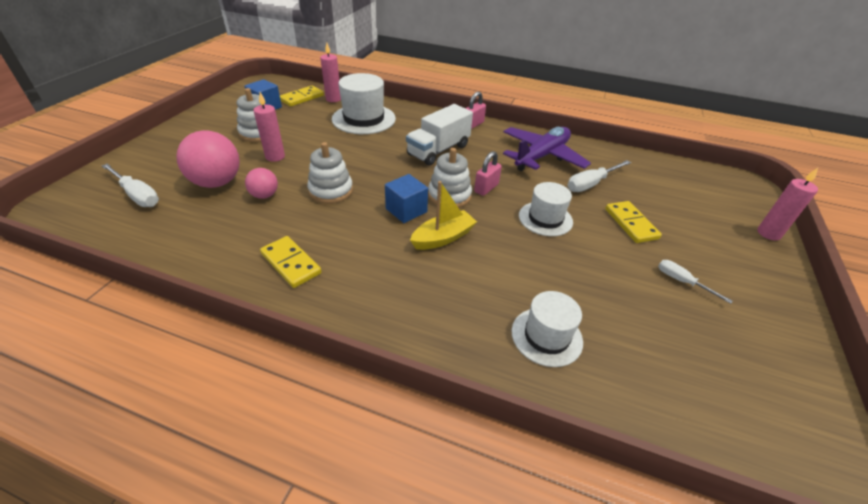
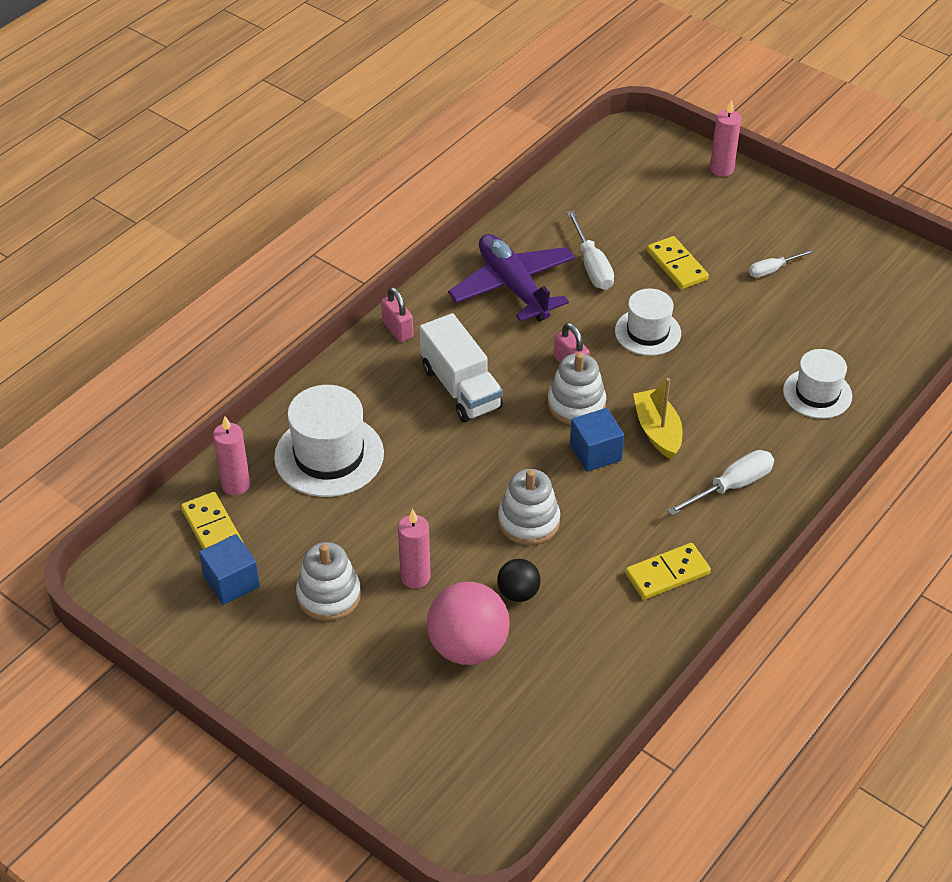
camera: 70 degrees left, 5 degrees up
white screwdriver [102,164,159,207] -> white screwdriver moved to [667,450,774,516]
pink ball [245,168,278,199] -> black ball [497,559,541,602]
yellow domino [605,201,662,243] -> yellow domino turned 60 degrees clockwise [647,236,709,289]

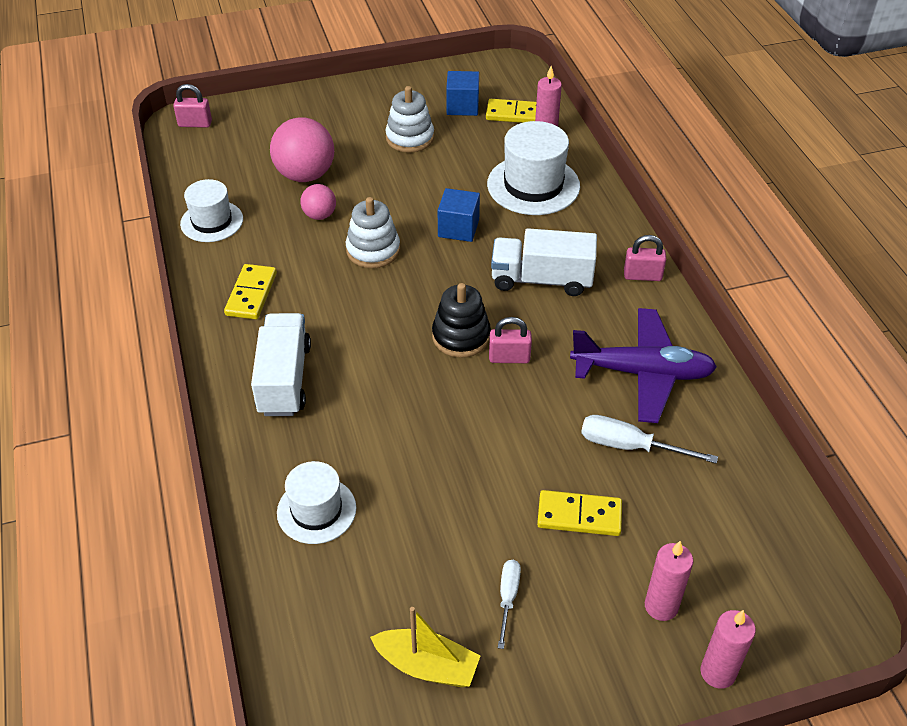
camera: 125 degrees right, 0 degrees up
pink candle [398,509,431,588] -> pink candle moved to [645,541,693,621]
black ball [497,559,541,602] -> pink ball [300,184,336,220]
white stacking toy [548,352,606,425] -> black stacking toy [432,283,491,358]
blue cube [570,408,624,472] -> blue cube moved to [438,188,480,242]
white hat [615,289,681,356] -> white hat moved to [180,179,243,242]
yellow boat [633,378,683,459] -> yellow boat moved to [370,607,480,687]
white screwdriver [667,450,774,516] -> white truck [251,313,311,416]
none -> pink padlock [173,84,212,128]

